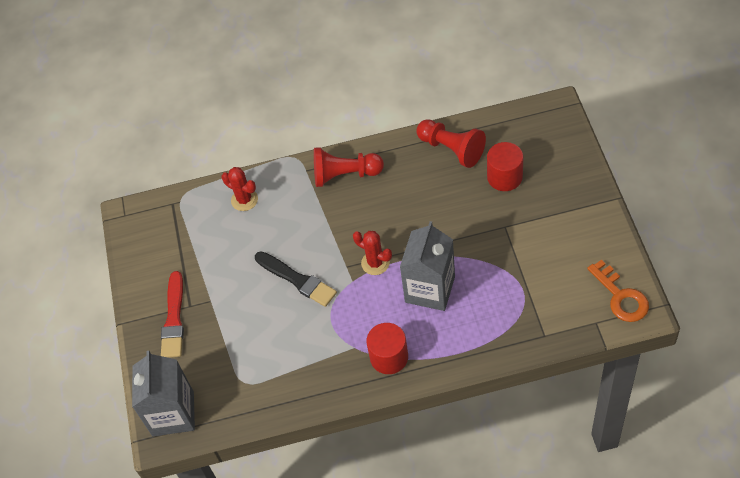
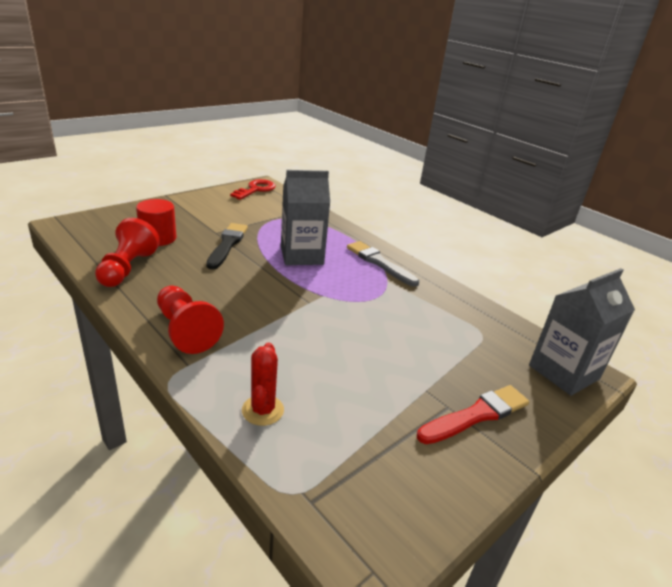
camera: 130 degrees left, 25 degrees down
black brush [255,251,337,307] -> black brush moved to [206,223,248,269]
red cactus [353,231,392,275] -> none
red cylinder [366,323,408,374] -> grey brush [347,241,419,287]
orange key [587,260,649,322] -> red key [230,179,276,200]

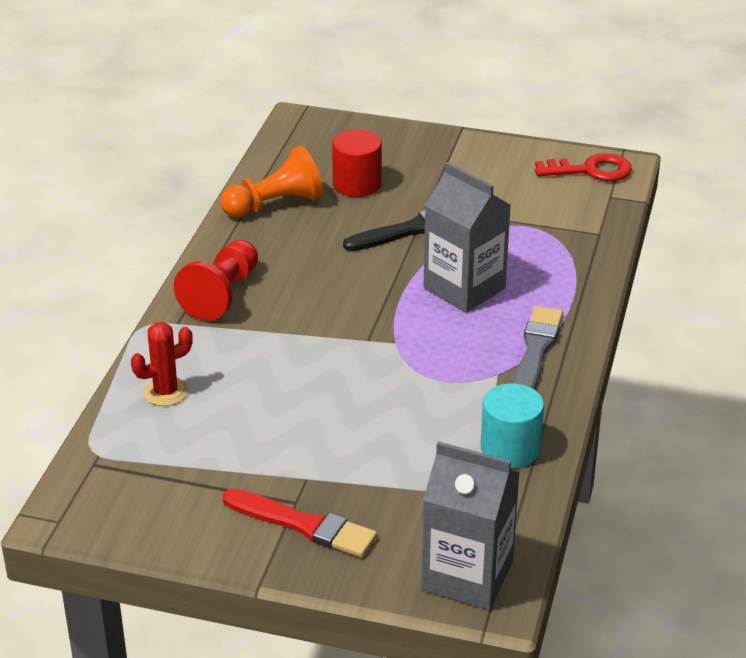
camera: 60 degrees right, 5 degrees up
red pawn [95,218,160,287] -> orange pawn [220,145,323,218]
none -> turquoise cylinder [481,383,544,468]

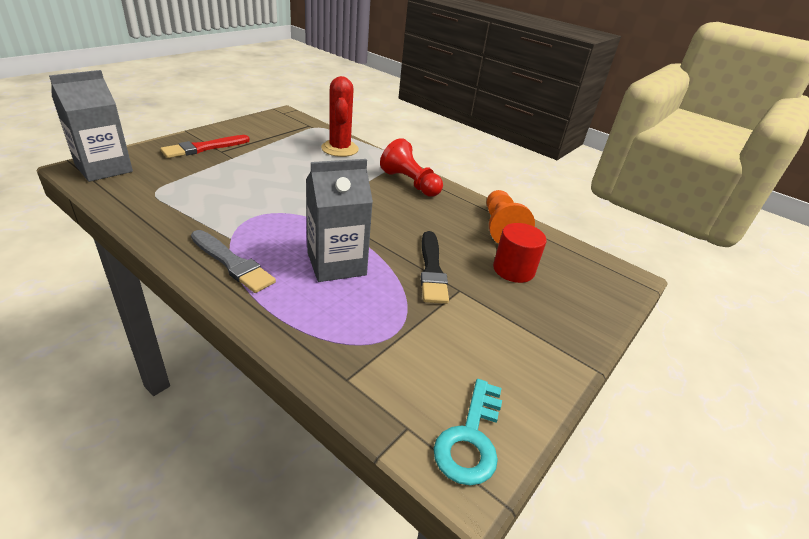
camera: 110 degrees right, 0 degrees up
red cactus [131,322,193,406] -> red cactus [321,76,359,157], size x1.54
turquoise cylinder [481,383,544,468] -> none
red key [535,153,632,181] -> turquoise key [434,379,502,485]

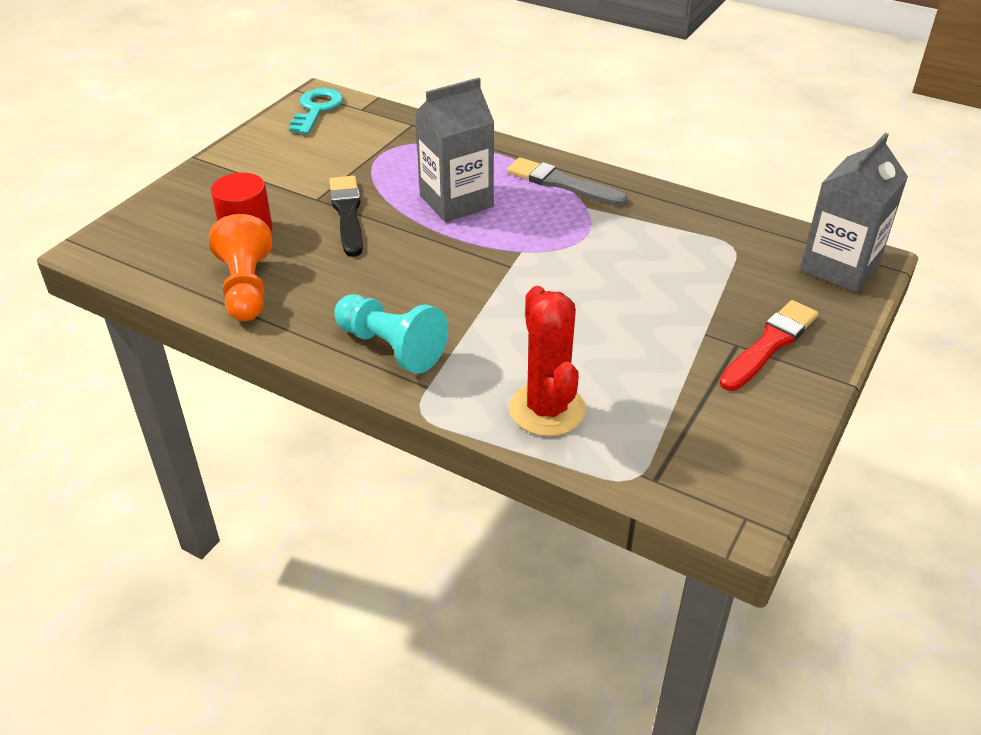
camera: 175 degrees right, 5 degrees up
red pawn [380,138,443,197] -> turquoise pawn [334,294,448,374]

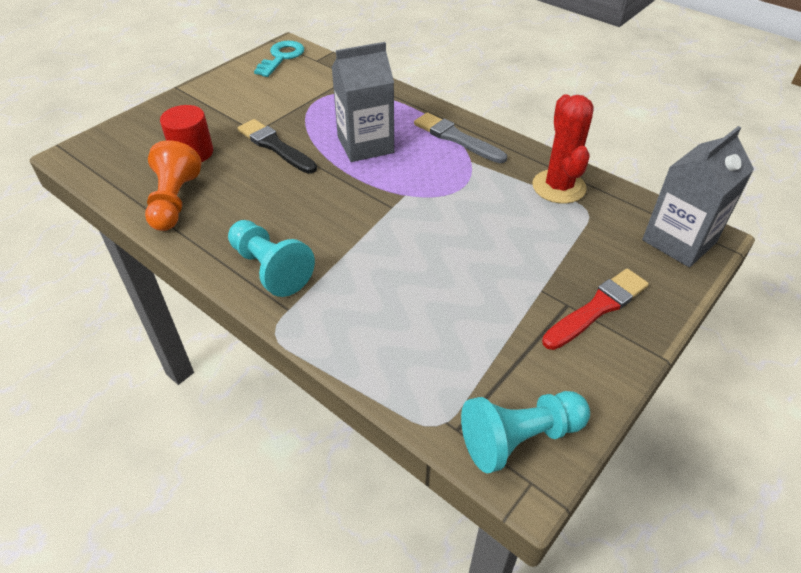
camera: 10 degrees right, 5 degrees up
black brush [329,176,363,257] -> black brush turned 45 degrees counterclockwise [238,119,317,174]
red cactus [509,286,586,436] -> red cactus moved to [532,94,594,204]
none -> turquoise pawn [461,391,590,473]

